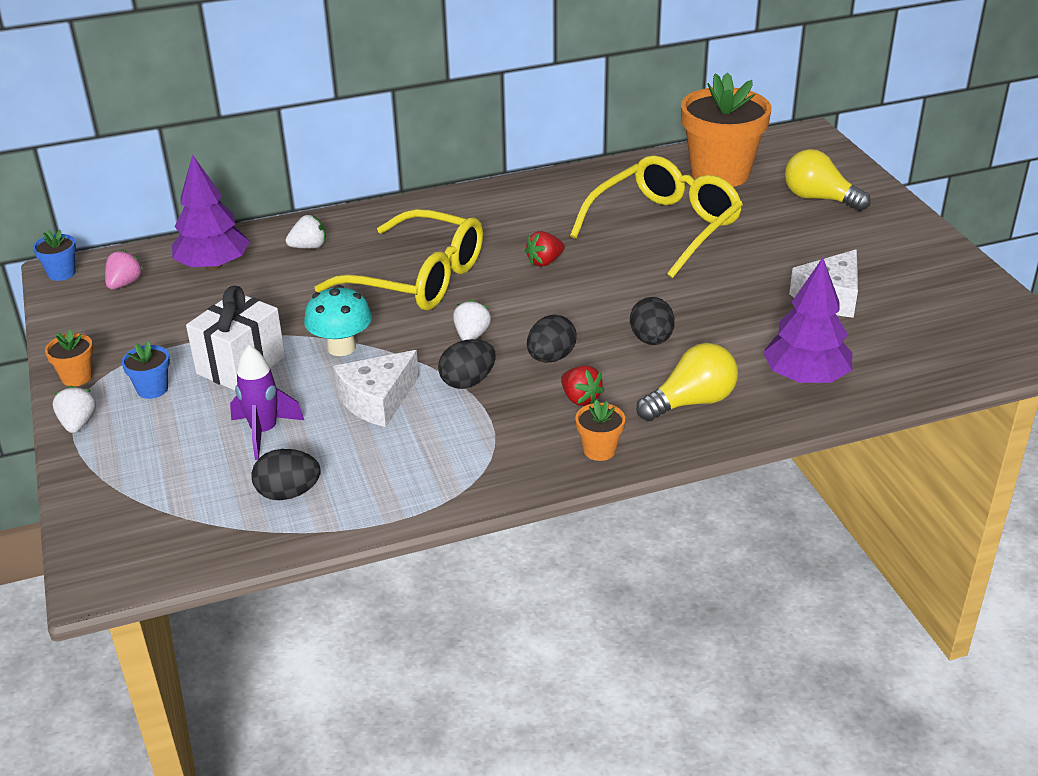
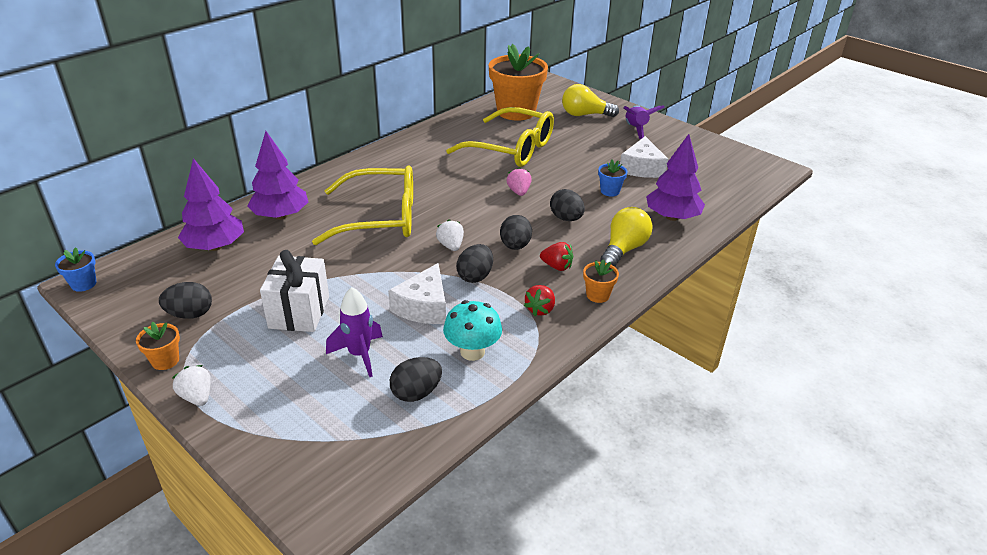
camera: 30 degrees left, 0 degrees up
pink strawberry [105,249,143,290] -> pink strawberry moved to [507,167,532,196]
blue flower pot [122,341,170,399] -> blue flower pot moved to [598,160,628,197]
white strawberry [286,215,326,249] -> purple tree [247,131,308,219]
turquoise mushroom [304,285,372,356] -> turquoise mushroom moved to [443,300,502,361]
red strawberry [525,231,565,267] -> red strawberry moved to [524,285,555,316]
yellow glasses [570,155,743,278] -> yellow glasses turned 105 degrees clockwise [446,107,554,167]
none -> black egg [159,282,212,319]
none -> purple rocket [624,106,665,140]

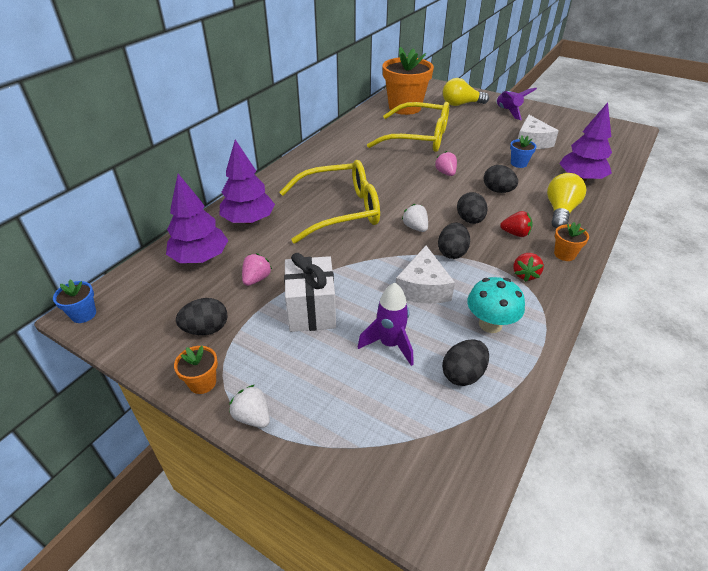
camera: 10 degrees left, 5 degrees up
none -> pink strawberry [242,253,272,286]

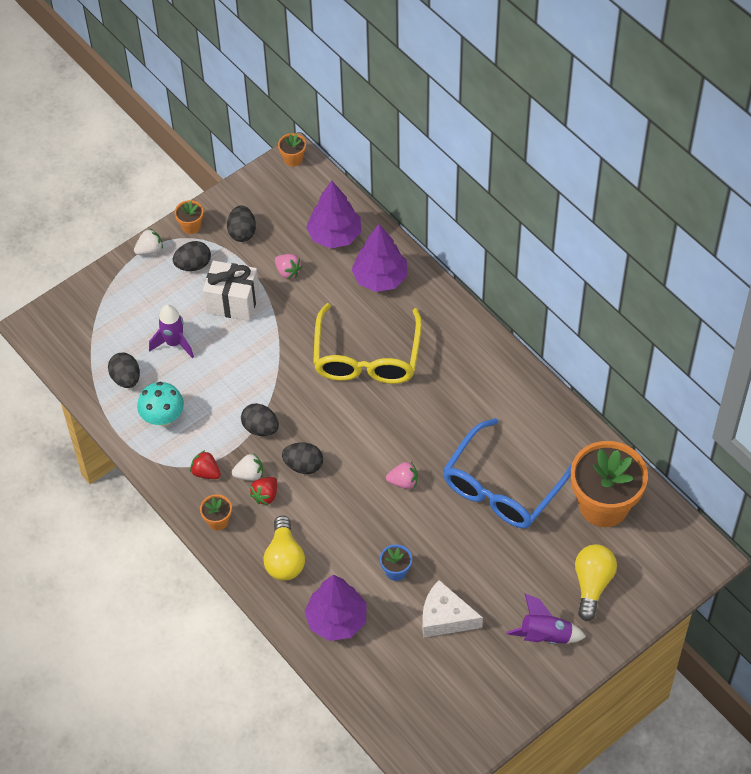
camera: 110 degrees right, 15 degrees up
blue flower pot [53,280,96,323] -> orange flower pot [278,133,306,167]
yellow glasses [367,102,449,152] -> blue glasses [443,418,572,528]
white cheese [396,245,455,304] -> none
white strawberry [402,204,428,232] -> white strawberry moved to [232,454,263,481]
black egg [484,165,518,193] -> black egg moved to [173,241,211,271]
yellow light bulb [547,173,586,229] -> yellow light bulb turned 45 degrees clockwise [263,516,305,581]

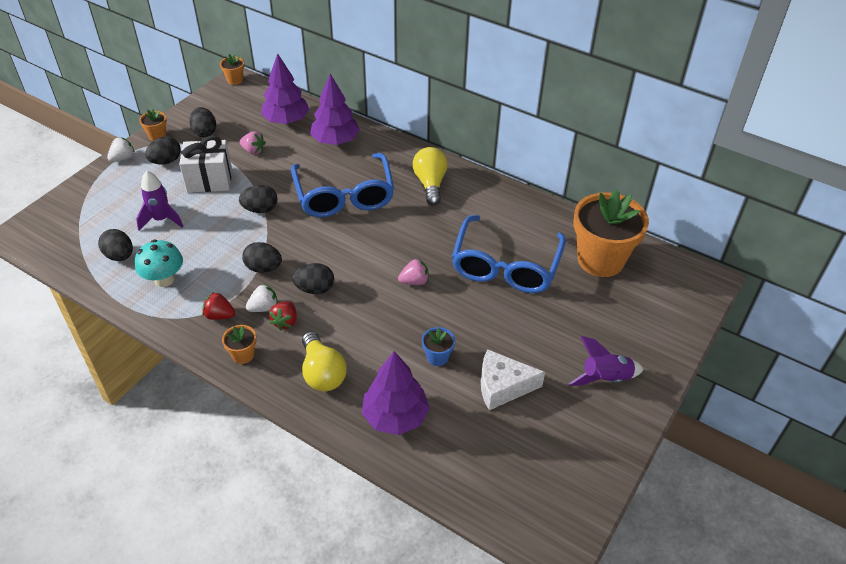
camera: 20 degrees left, 10 degrees down
yellow glasses [313,303,422,384] -> blue glasses [291,153,394,217]
yellow light bulb [575,544,617,621] -> yellow light bulb moved to [413,147,448,206]
none -> black egg [239,185,278,213]

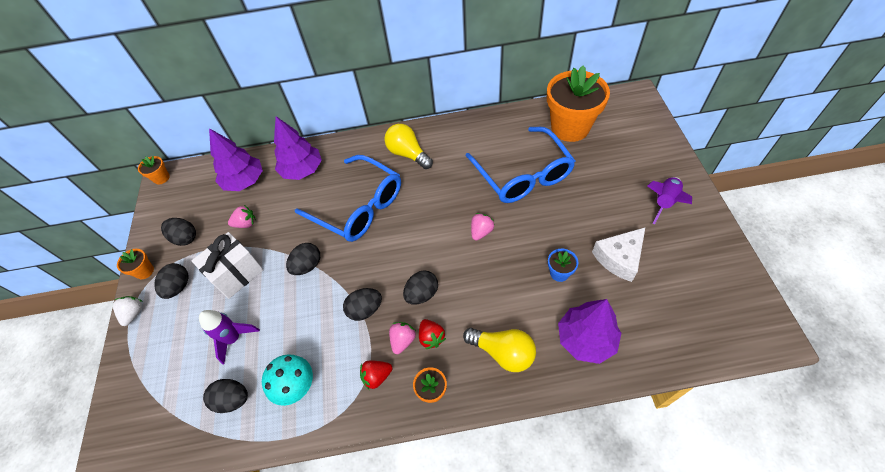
camera: 35 degrees left, 10 degrees up
white strawberry [246,284,278,312] -> pink strawberry [389,322,416,354]

